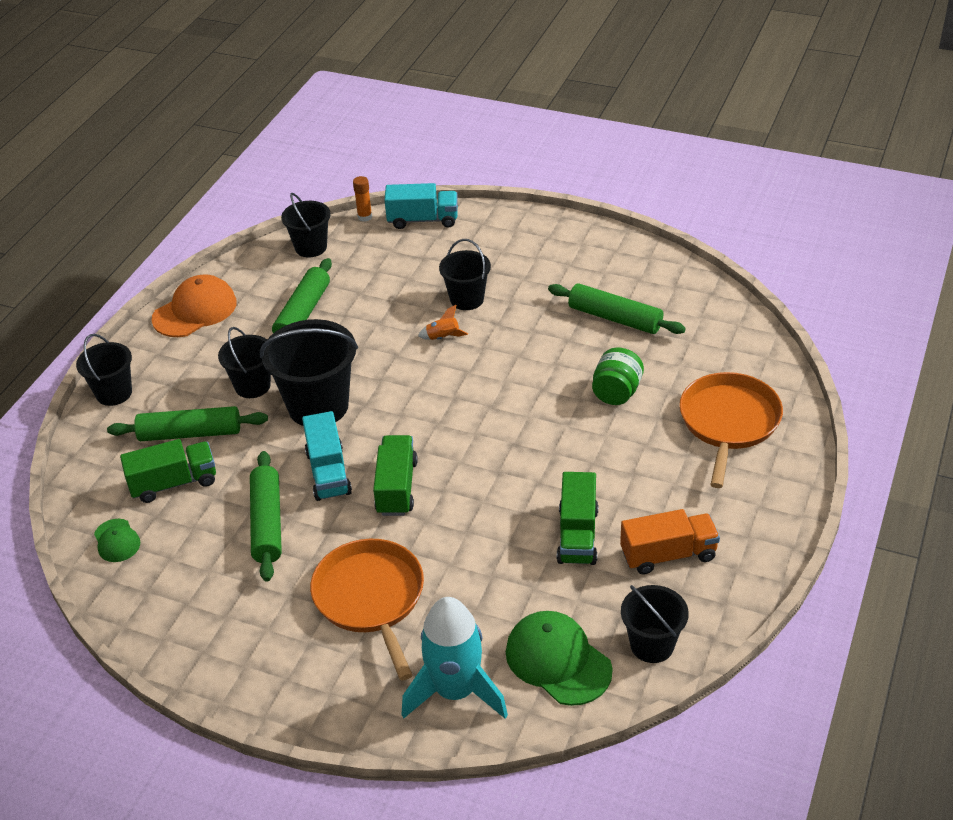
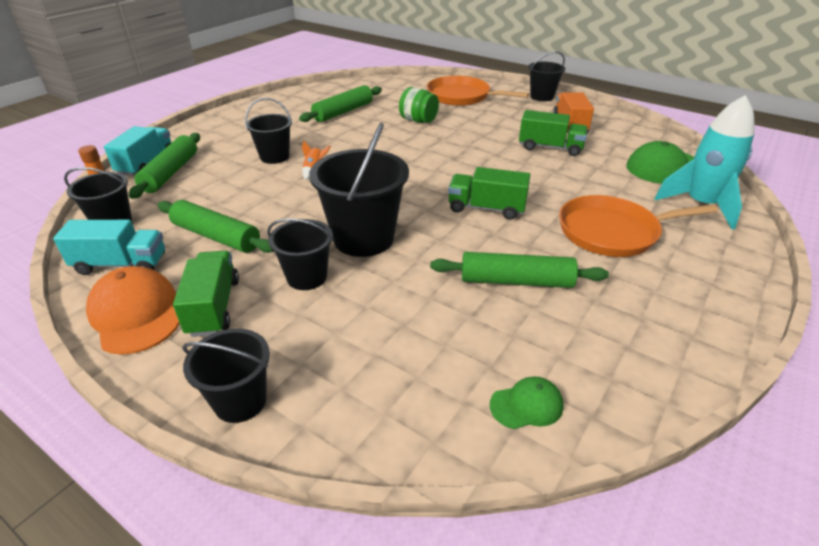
camera: 80 degrees left, 5 degrees down
green rolling pin [107,406,268,441] -> green rolling pin moved to [129,133,200,199]
green truck [120,439,216,503] -> green truck moved to [173,251,239,337]
turquoise truck [302,411,352,501] -> turquoise truck moved to [53,220,165,275]
black bucket [621,585,689,663] -> black bucket moved to [528,51,565,101]

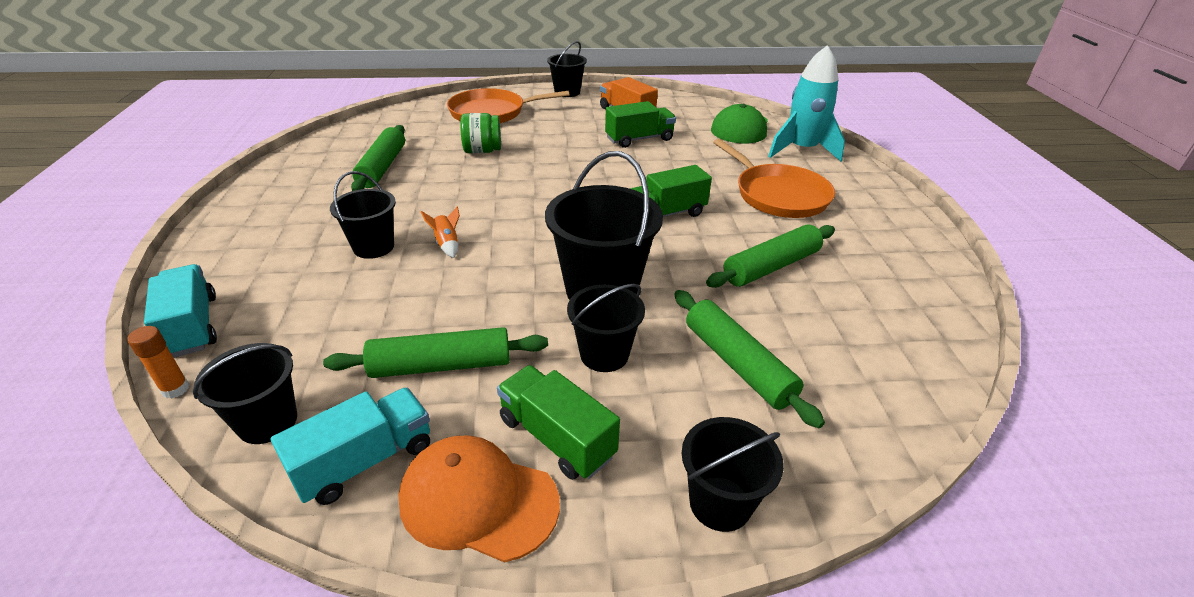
camera: 40 degrees left, 0 degrees up
green rolling pin [129,133,200,199] -> green rolling pin moved to [674,290,825,428]
green cap [490,376,564,429] -> none
orange pan [559,195,718,257] -> orange pan turned 75 degrees counterclockwise [713,139,835,218]

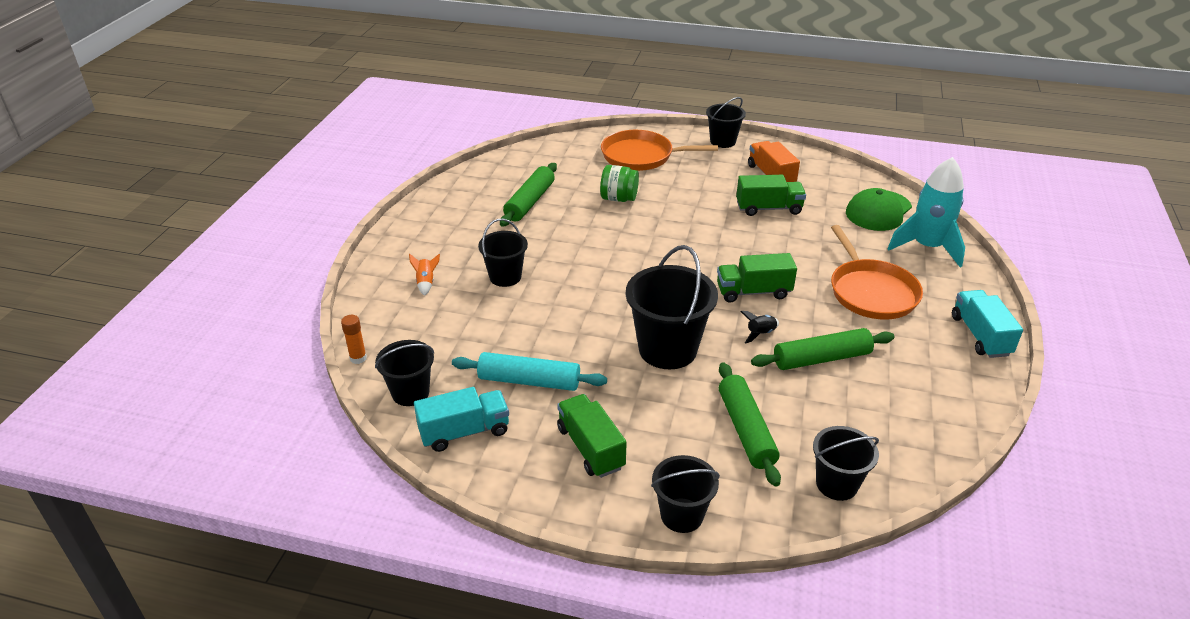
camera: 20 degrees right, 0 degrees up
turquoise truck [144,264,217,358] -> turquoise truck moved to [952,290,1023,358]
green rolling pin [323,327,548,378] -> turquoise rolling pin [452,352,607,391]
orange cap [398,436,560,563] -> none
orange rocket [421,207,460,258] -> orange rocket moved to [409,254,440,296]
black bucket [567,284,645,372] -> black bucket moved to [813,426,879,501]
none -> black rocket [740,311,779,343]

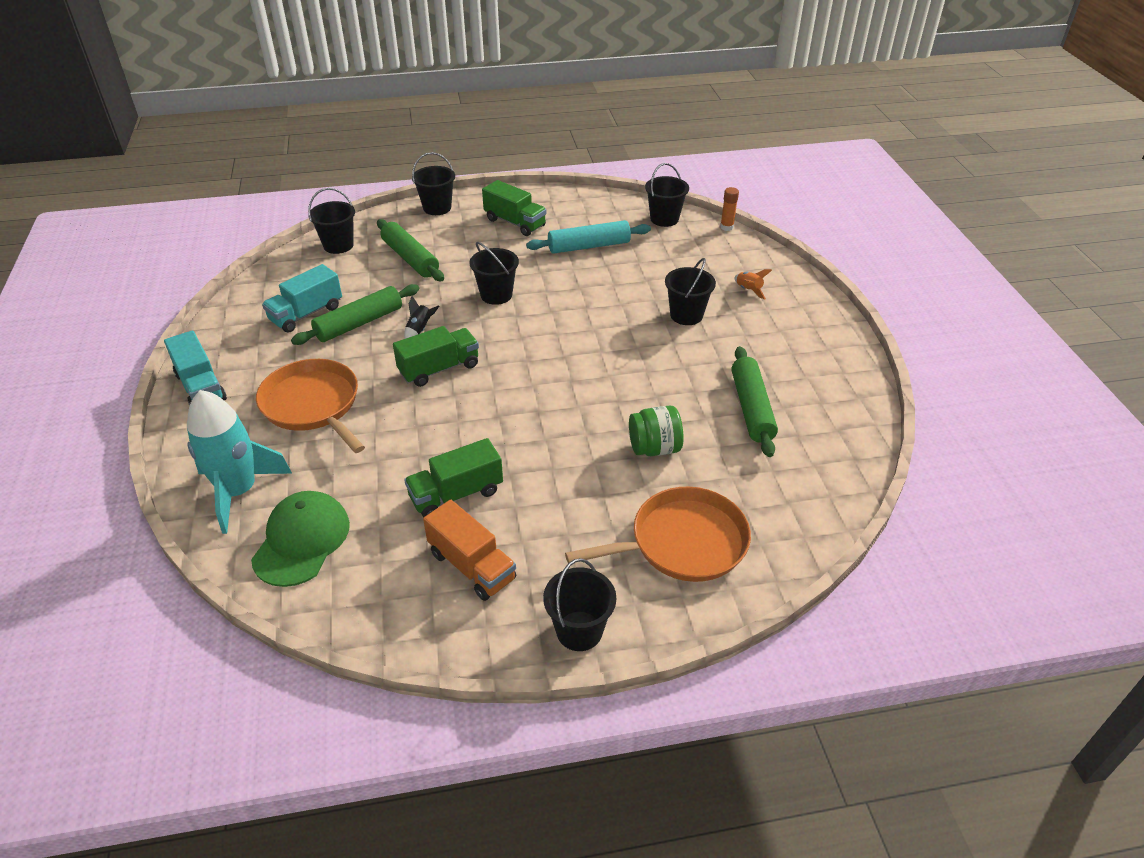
camera: 155 degrees right, 5 degrees up
turquoise truck [414,387,509,452] -> turquoise truck moved to [262,264,342,332]
black bucket [626,245,718,369] -> black bucket [469,242,519,305], size x0.60

